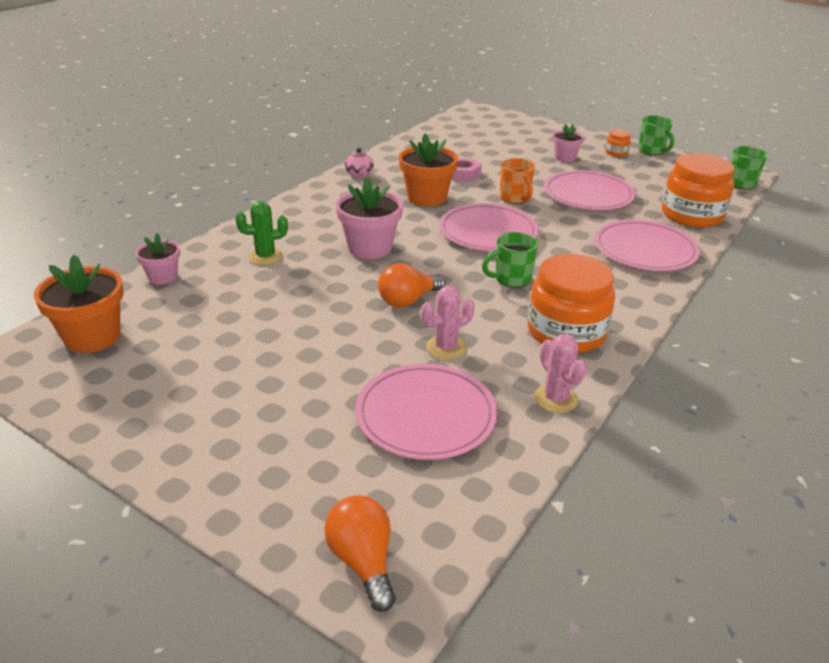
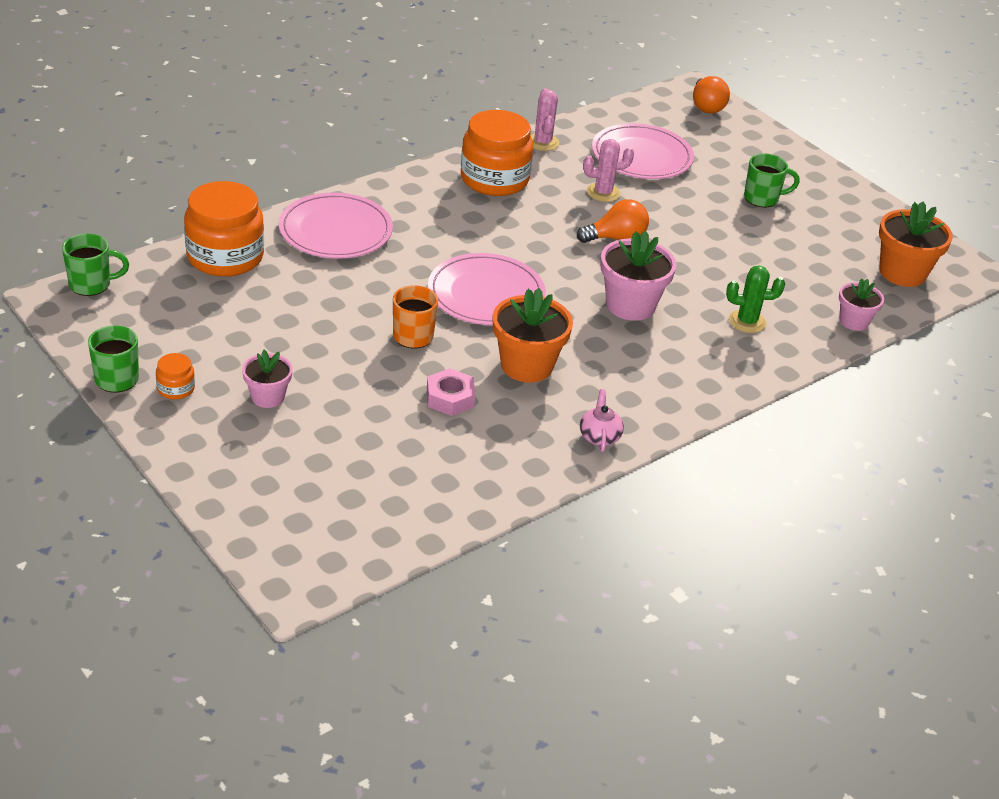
camera: 165 degrees left, 5 degrees up
green mug [482,232,538,288] -> green mug moved to [744,154,800,207]
pink plate [544,170,636,210] -> none

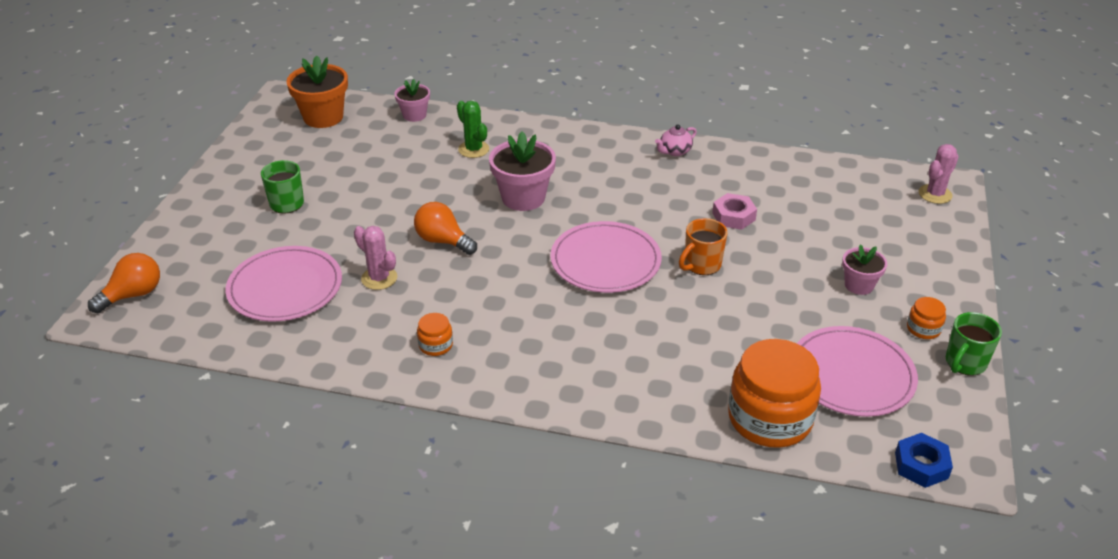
camera: 125 degrees left, 0 degrees up
green mug [62,234,129,296] -> blue nut [895,433,953,488]
pink plate [279,193,393,259] -> pink plate moved to [797,326,918,417]
orange jar [461,110,533,196] -> orange jar [417,313,453,356], size x0.44
orange flower pot [493,288,573,382] -> none
pink cactus [530,88,559,151] -> pink cactus moved to [919,144,959,204]

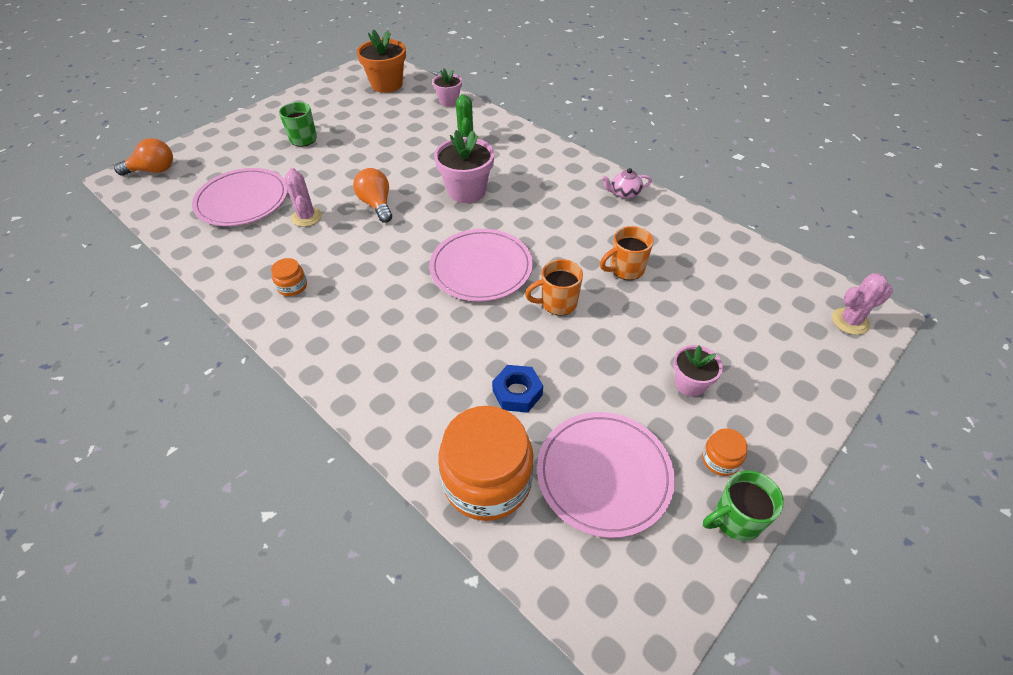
camera: 30 degrees right, 10 degrees up
pink nut [712,193,757,230] -> orange mug [600,226,654,280]
blue nut [895,433,953,488] -> blue nut moved to [492,365,543,413]

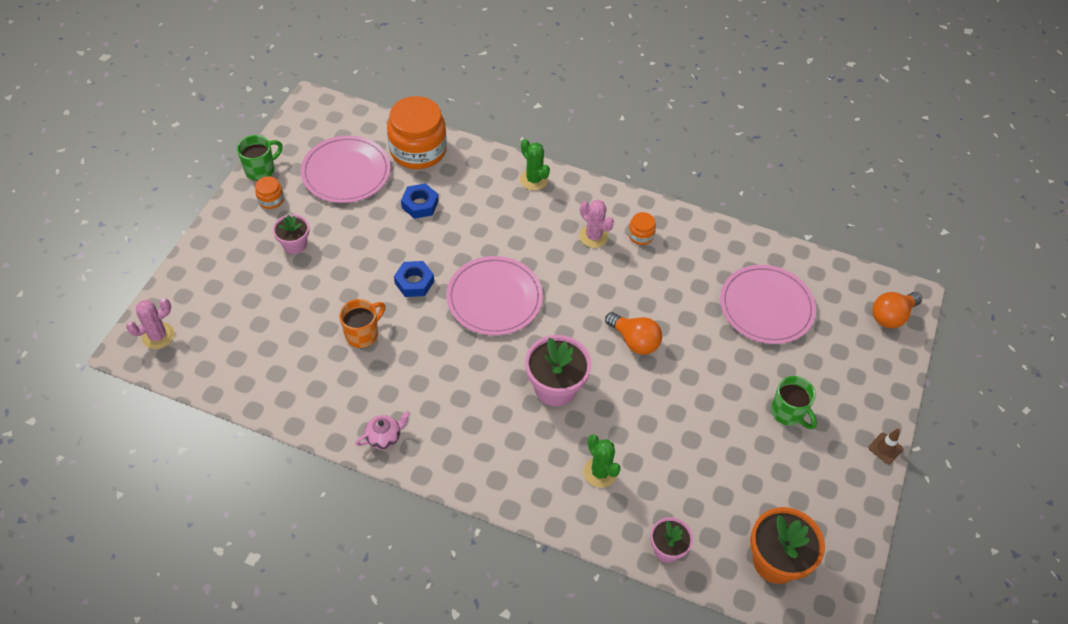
camera: 155 degrees right, 5 degrees up
pink cactus [284,168,322,227] -> pink cactus moved to [579,200,614,248]
orange mug [525,259,583,316] -> blue nut [394,261,434,297]
none -> green cactus [520,139,550,190]
none -> brown traffic cone [868,429,903,464]

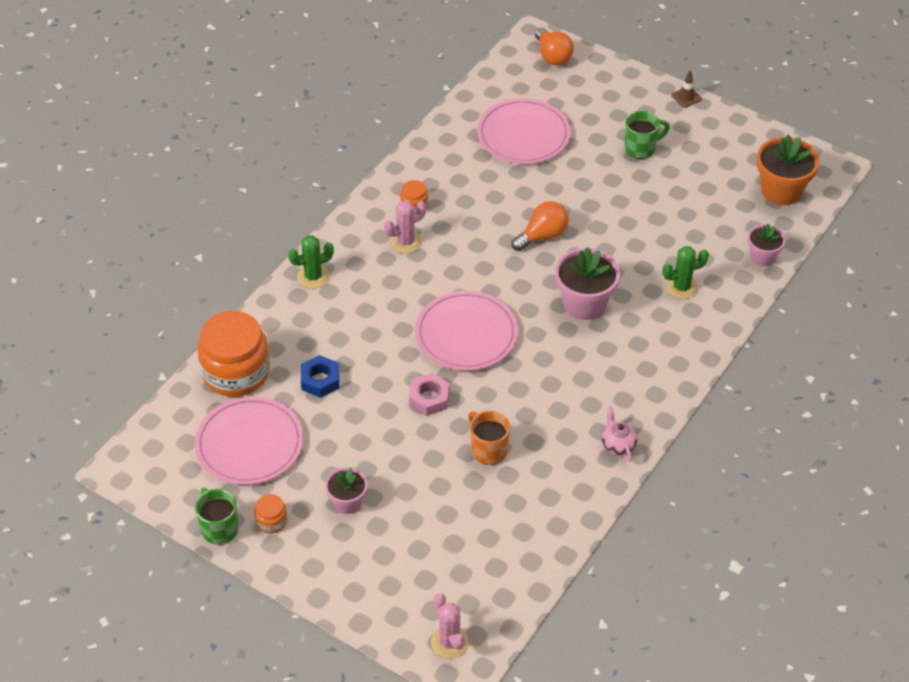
camera: 75 degrees left, 5 degrees down
blue nut [394,261,434,297] -> pink nut [409,373,450,416]

